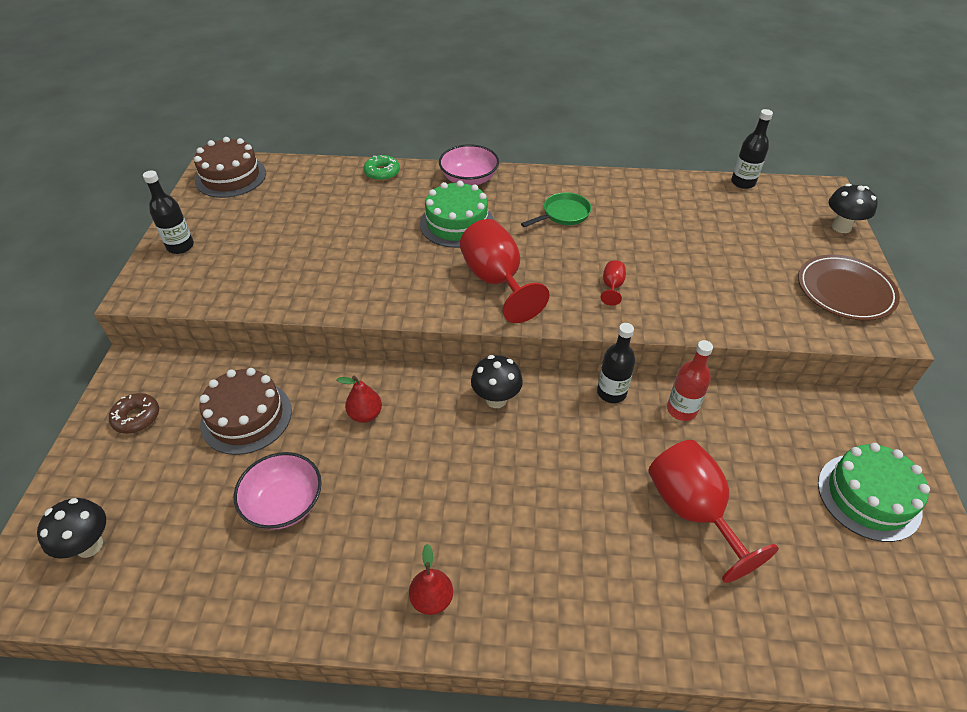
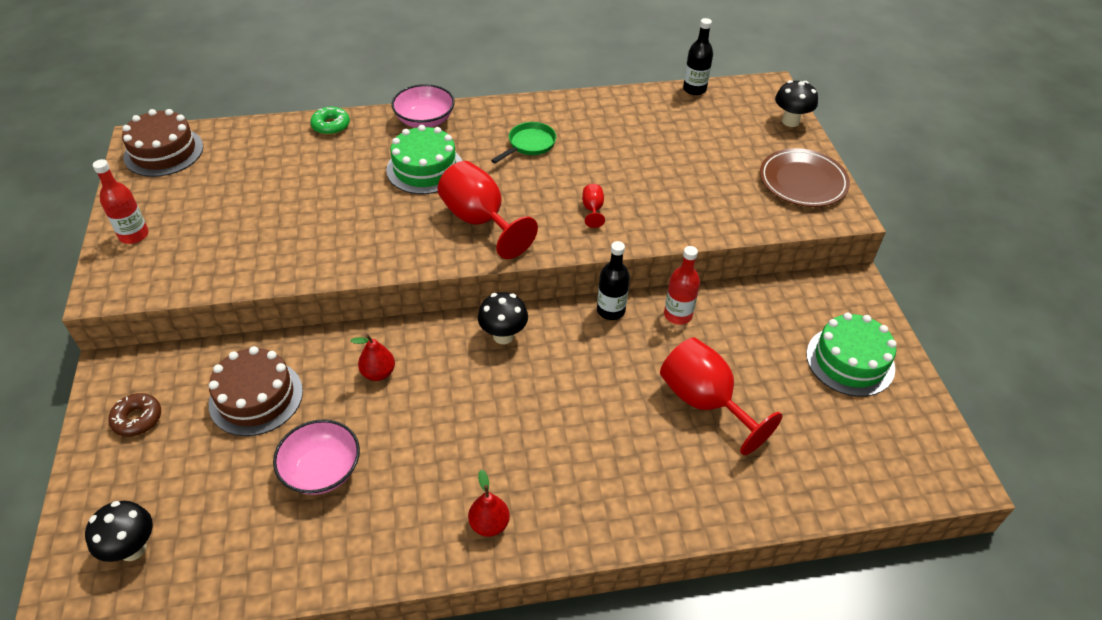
camera: 15 degrees left, 0 degrees up
black bottle [143,170,194,254] -> red bottle [93,159,148,244]

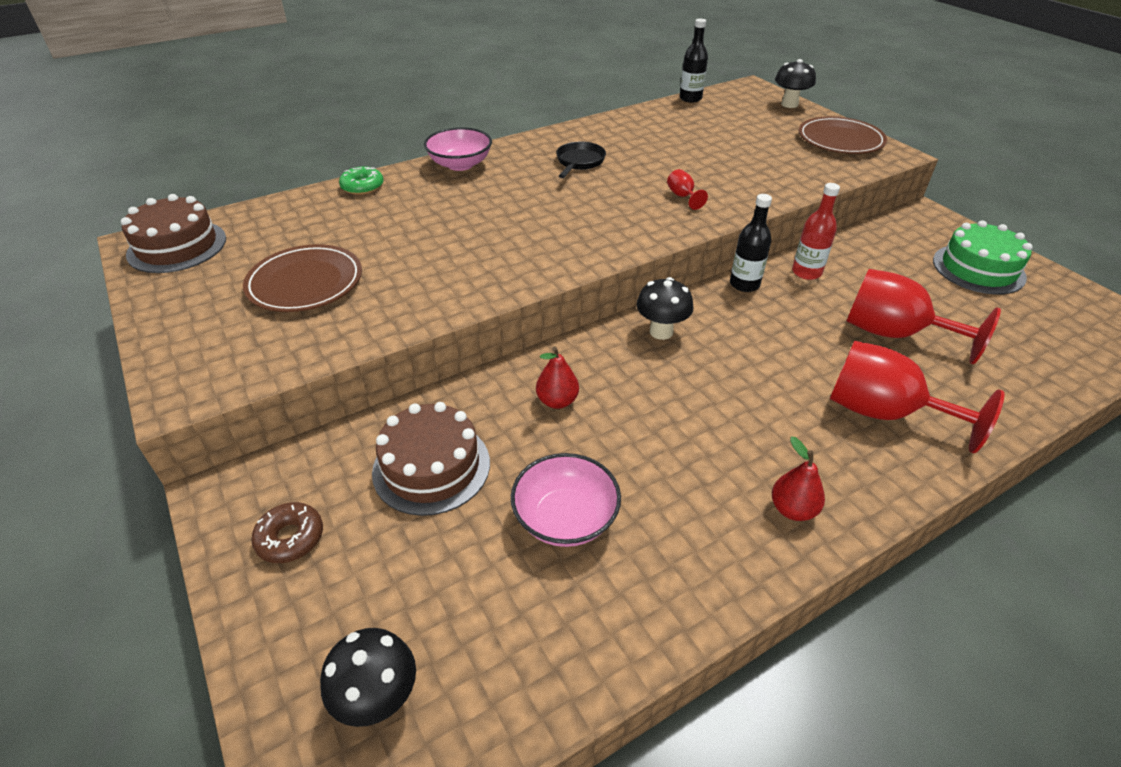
camera: 20 degrees left, 5 degrees down
red bottle [93,159,148,244] -> none
green cake [386,125,462,194] -> none
red goblet [437,161,538,259] -> red goblet moved to [830,341,1004,453]
green pan [491,122,556,163] -> black pan [556,142,606,178]
none -> brown plate [243,244,362,312]

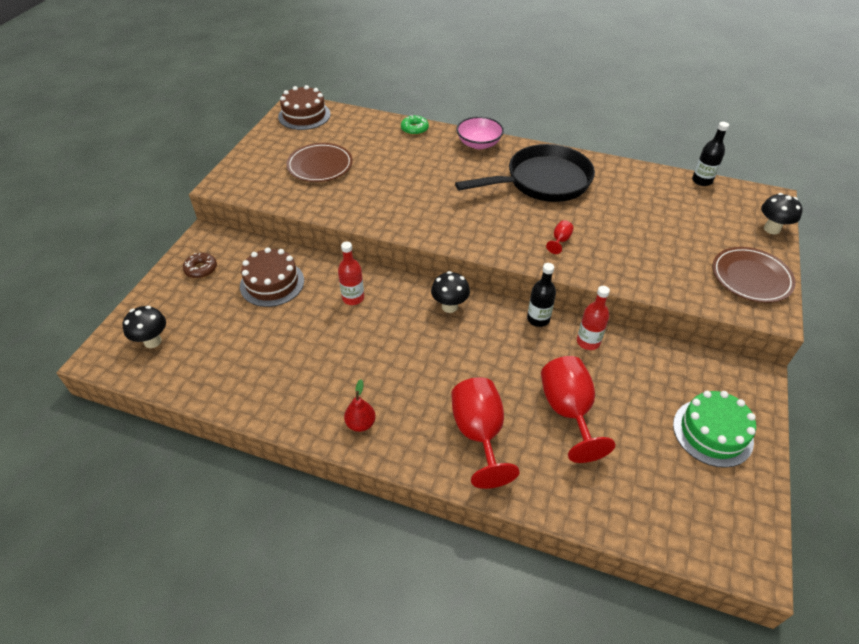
camera: 50 degrees right, 5 degrees up
pink bowl [511,453,621,547] -> none
red pear [536,346,579,409] -> red bottle [338,242,364,305]
black pan [556,142,606,178] -> black pan [455,144,595,202], size x2.24

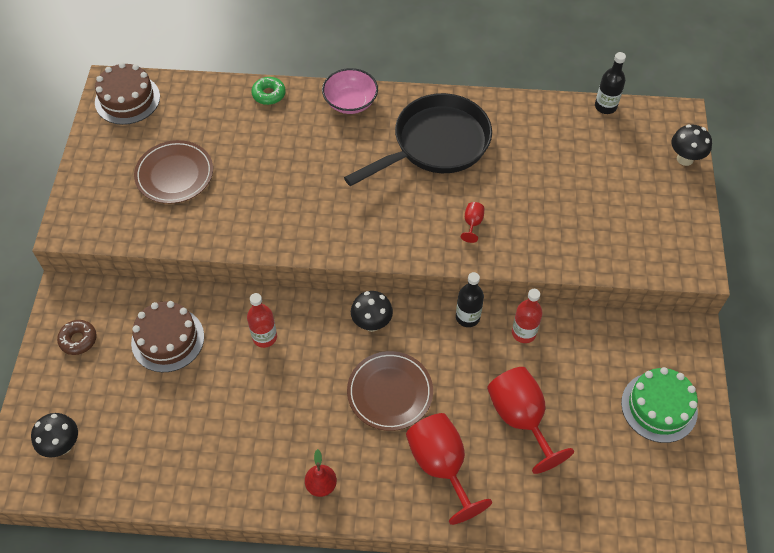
camera: 15 degrees left, 10 degrees up
brown plate [713,247,796,303] -> brown plate moved to [347,351,433,431]

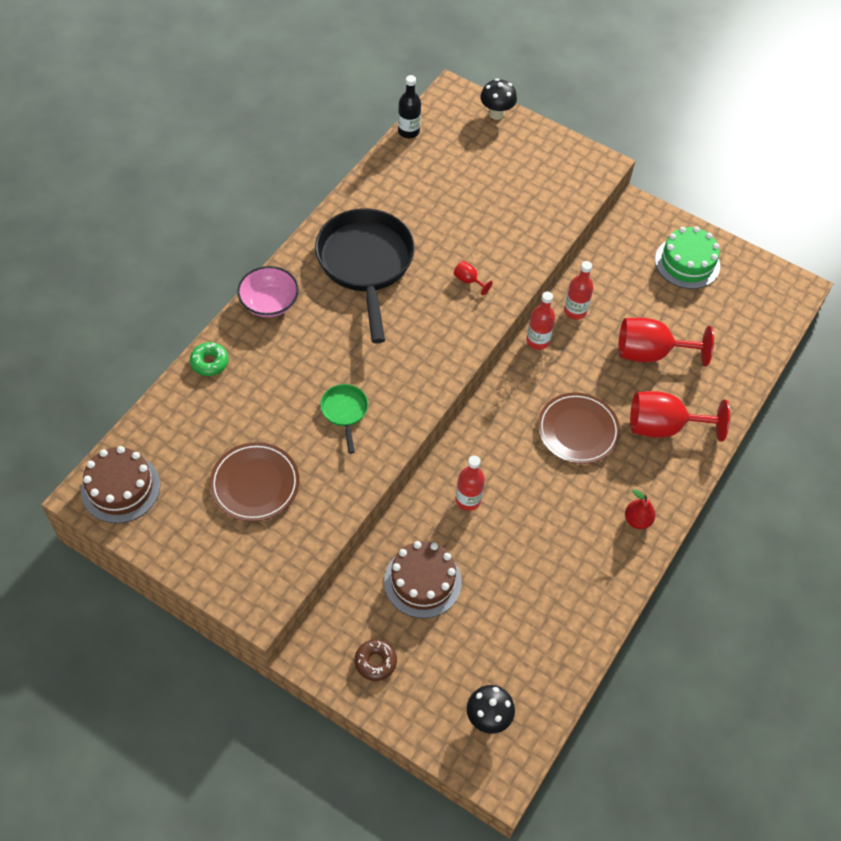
camera: 65 degrees left, 0 degrees up
black mushroom [351,291,393,332] -> none
black bottle [456,272,484,327] -> red bottle [526,291,555,350]
none -> green pan [320,384,368,454]

